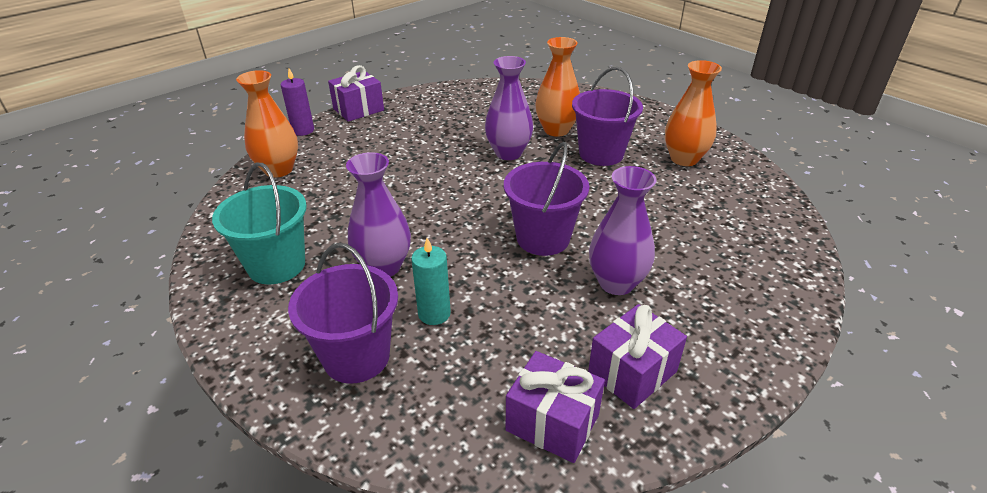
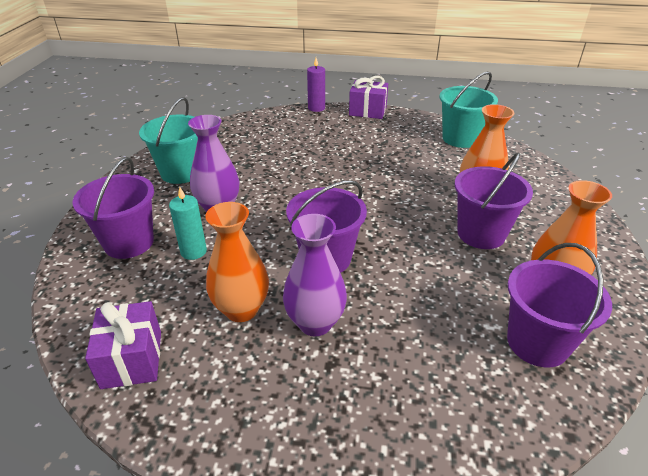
camera: 50 degrees right, 0 degrees up
orange vase [236,70,298,178] -> orange vase moved to [205,202,269,322]
purple vase [485,56,533,160] -> none
purple gift [588,304,687,409] -> none
none -> turquoise bucket [440,71,498,148]
none -> purple bucket [507,243,612,367]

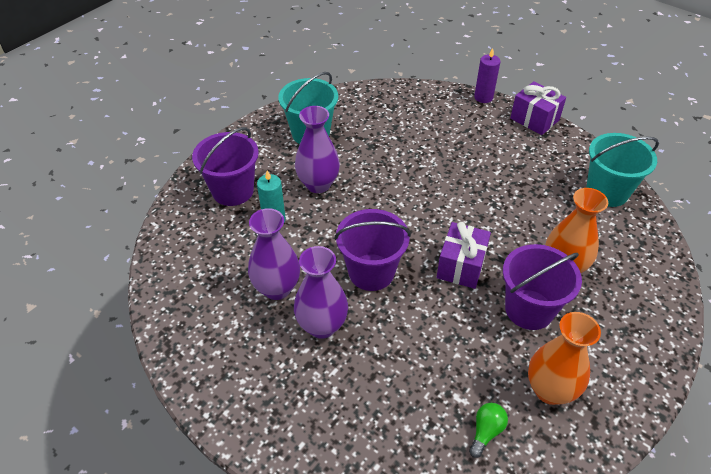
camera: 30 degrees right, 10 degrees up
purple gift [85,301,161,389] -> purple gift moved to [437,222,491,289]
orange vase [205,202,269,322] -> purple vase [248,208,300,300]
purple bucket [507,243,612,367] -> green light bulb [469,403,508,458]

